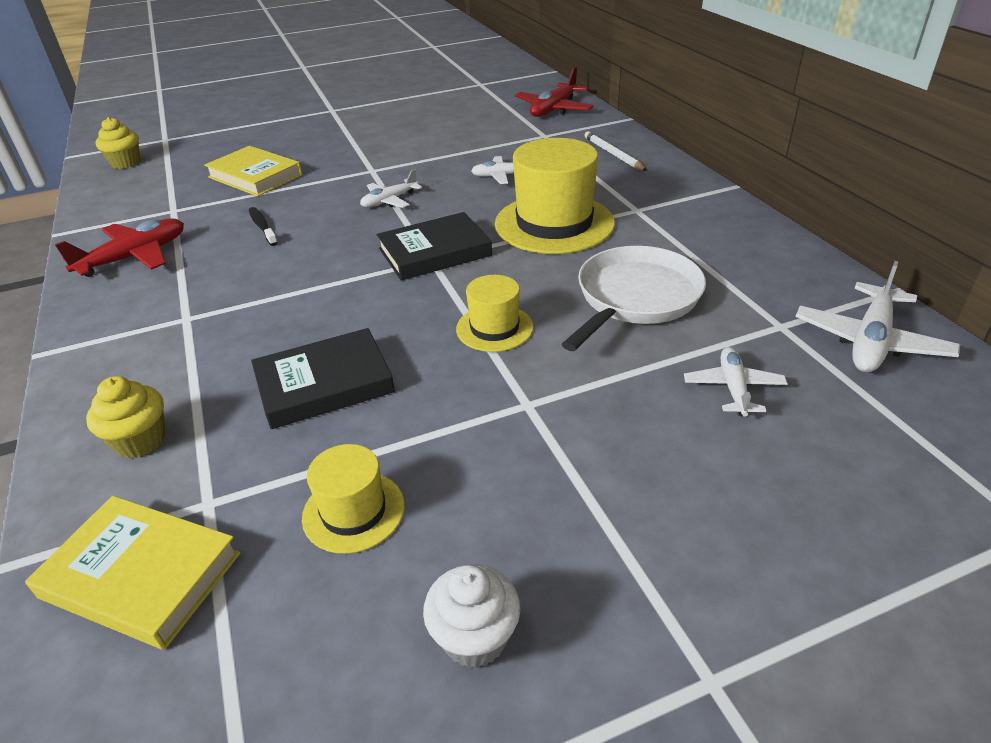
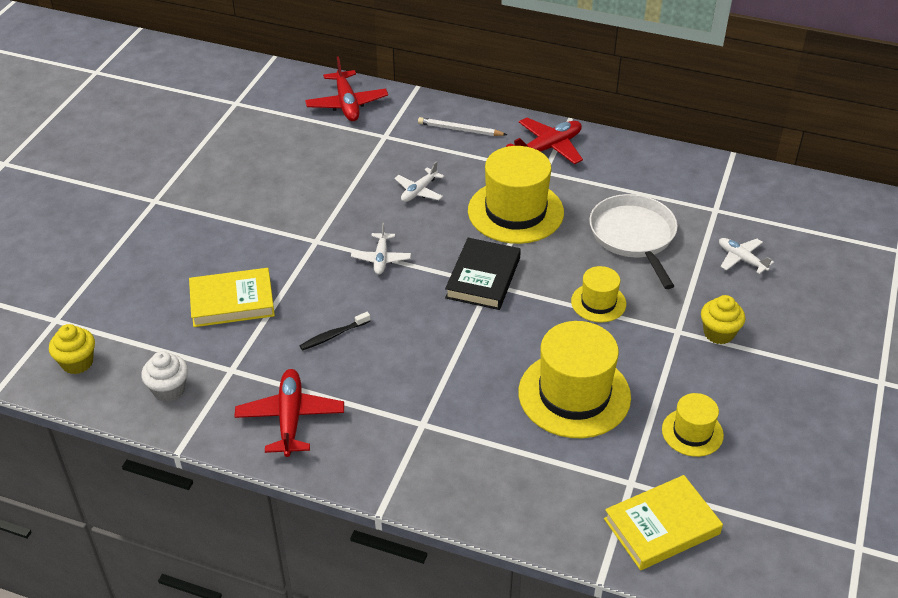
camera: 50 degrees left, 5 degrees up
yellow cupcake [86,376,165,458] -> yellow cupcake moved to [701,295,745,344]
black toothbrush [249,207,278,246] -> black toothbrush turned 45 degrees counterclockwise [300,312,370,351]
black book [251,328,395,429] -> yellow hat [518,321,631,438]
white cupcake [423,564,521,668] -> white cupcake moved to [141,351,188,402]
white plane [796,261,960,372] -> none
none -> red plane [506,118,583,164]

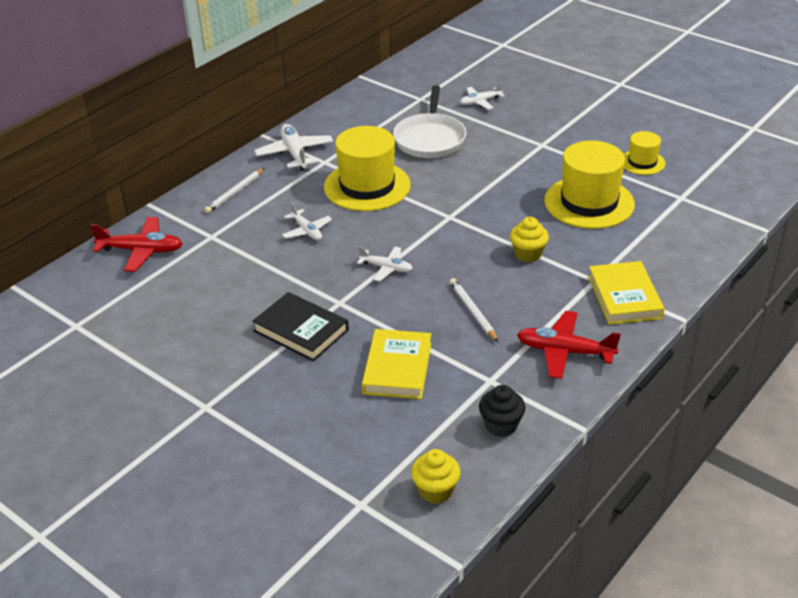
camera: 70 degrees left, 5 degrees down
white cupcake [141,351,188,402] -> black cupcake [479,385,526,437]
black toothbrush [300,312,370,351] -> white pencil [450,278,498,342]
black book [445,238,521,310] -> black book moved to [252,292,349,361]
red plane [506,118,583,164] -> white plane [254,124,333,170]
yellow hat [571,266,626,323] -> none
white pan [589,194,678,289] -> white pan turned 90 degrees counterclockwise [393,85,466,158]
yellow book [604,475,723,570] -> yellow book moved to [588,261,664,325]
yellow cupcake [701,295,745,344] -> yellow cupcake moved to [510,217,549,262]

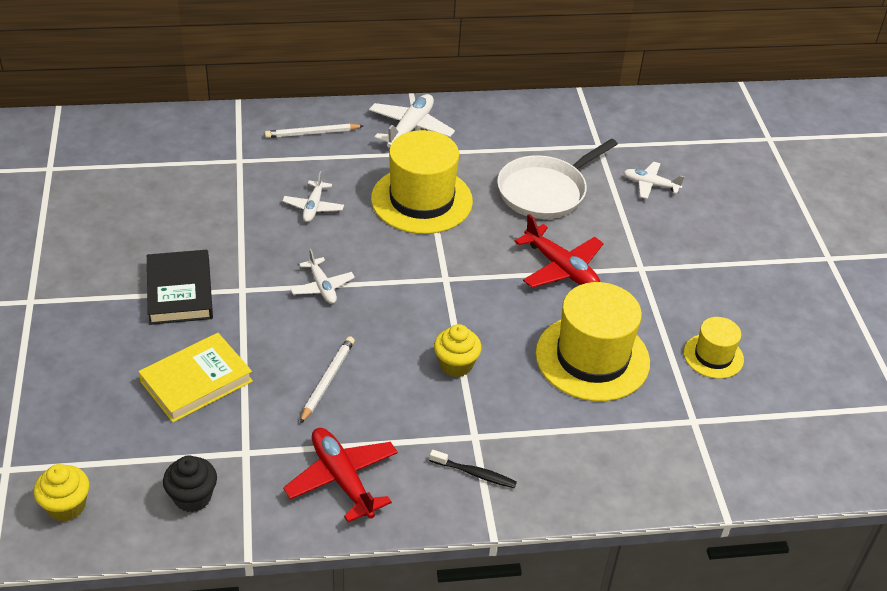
camera: 40 degrees right, 5 degrees up
red plane [90,217,183,272] -> red plane moved to [515,214,604,288]
yellow book [588,261,664,325] -> black toothbrush [430,450,517,488]

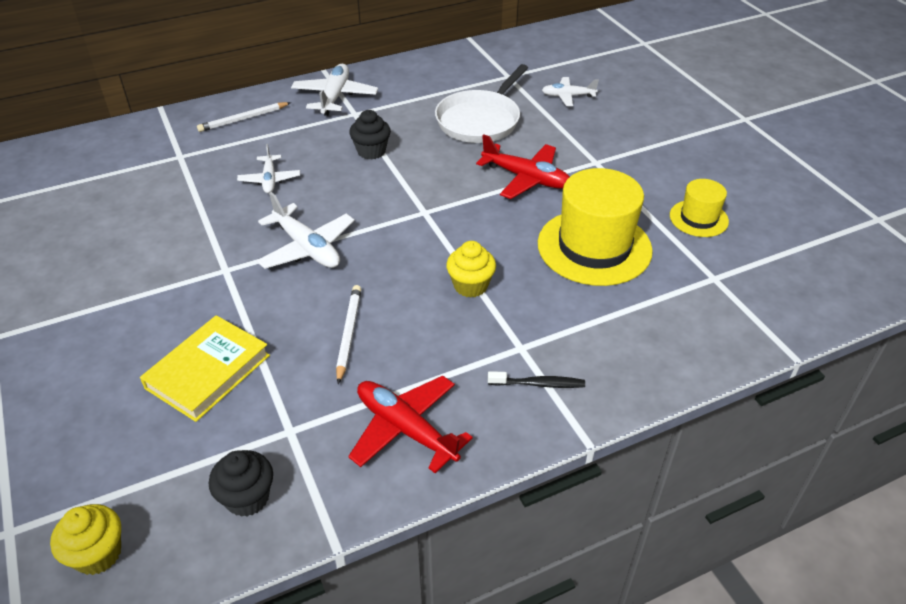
camera: 15 degrees left, 0 degrees up
black book [147,250,213,325] -> none
white plane [290,249,355,304] -> white plane [257,192,355,269], size x1.59
yellow hat [371,130,473,234] -> black cupcake [349,110,391,160]

